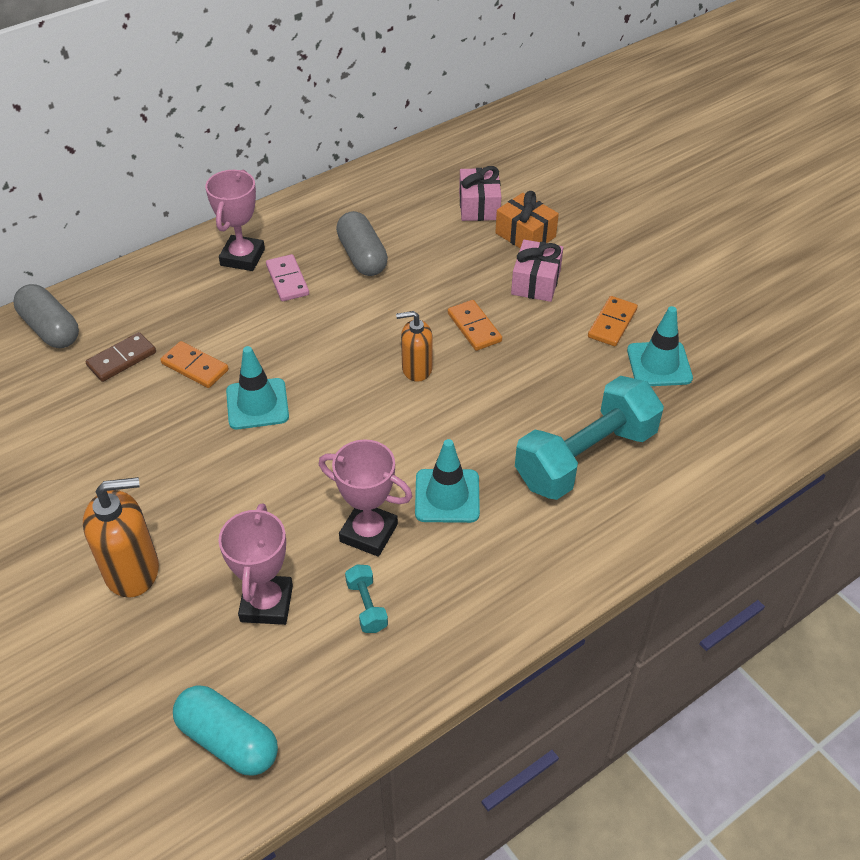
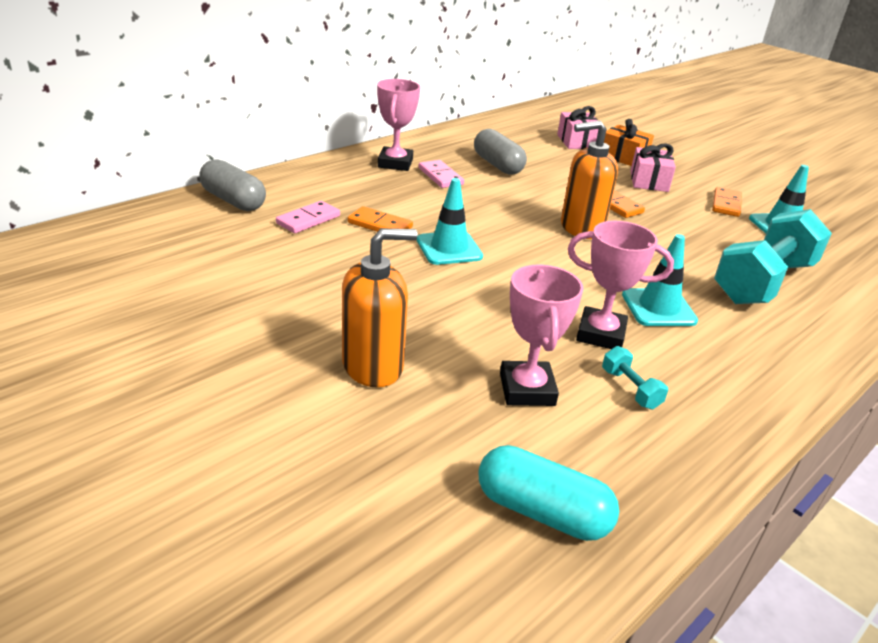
camera: 10 degrees left, 15 degrees down
brown domino [85,332,156,382] -> pink domino [276,201,340,233]
orange soap dispenser [396,311,433,382] -> orange soap dispenser [561,120,618,239], size x1.55

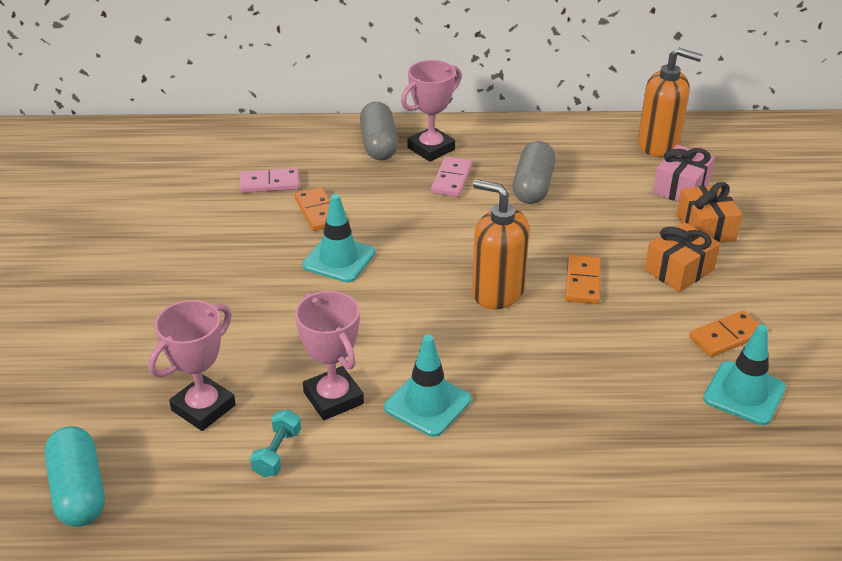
camera: 45 degrees right, 5 degrees up
grey capsule [199,159,266,211] -> grey capsule moved to [360,102,398,161]
orange soap dispenser [342,228,418,387] -> orange soap dispenser moved to [638,47,702,157]
pink gift [630,143,676,192] -> orange gift [645,222,720,292]
turquoise dumbbell [714,209,832,304] -> none

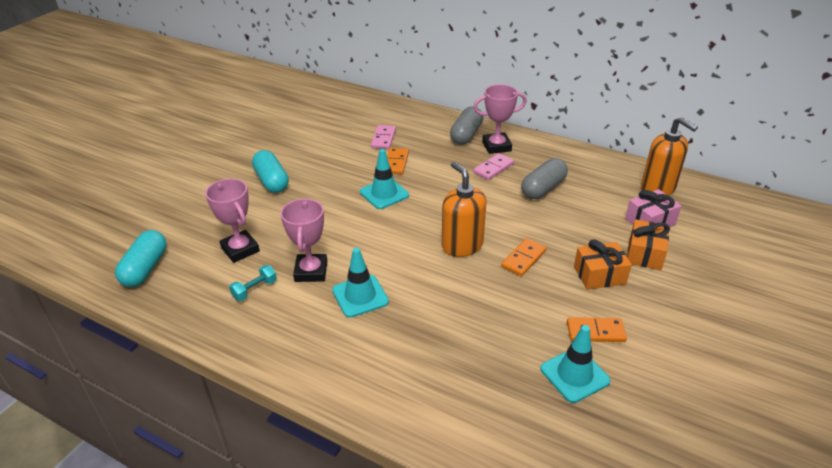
camera: 30 degrees right, 0 degrees up
pink trophy [148,300,236,431] -> pink trophy turned 75 degrees clockwise [205,179,260,263]
pink domino [239,168,300,193] -> pink domino turned 75 degrees clockwise [371,125,396,149]
none -> turquoise capsule [252,150,289,193]

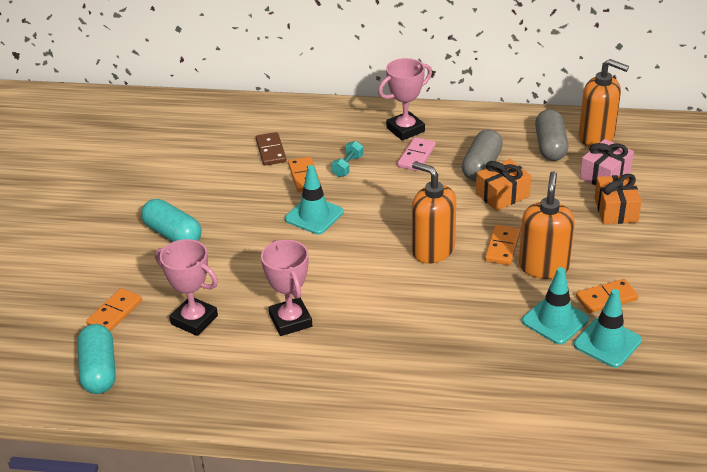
camera: 20 degrees left, 0 degrees up
turquoise dumbbell [229,265,277,301] -> turquoise dumbbell moved to [331,141,363,177]
turquoise traffic cone [332,248,389,318] -> turquoise traffic cone moved to [522,267,589,344]
pink domino [371,125,396,149] -> brown domino [256,132,286,165]
grey capsule [450,106,483,145] -> grey capsule moved to [535,109,568,161]
orange gift [574,240,632,290] -> orange gift moved to [476,159,531,211]
none -> orange domino [86,288,142,332]
none -> orange soap dispenser [519,171,575,279]

